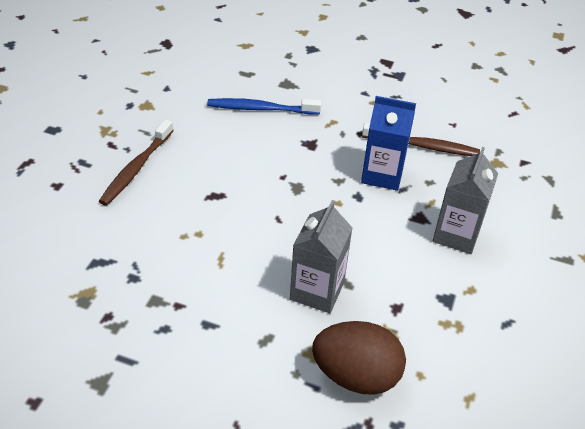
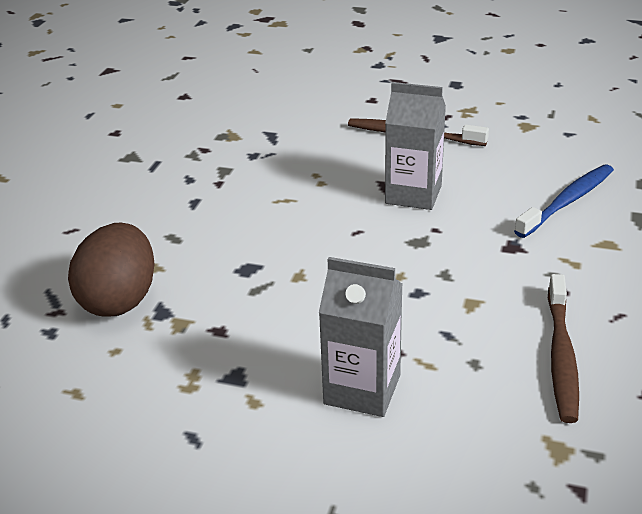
camera: 90 degrees right, 10 degrees down
blue toothbrush [207,98,321,115] -> blue toothbrush turned 45 degrees clockwise [514,165,614,238]
grey carton [290,200,352,313] -> grey carton moved to [385,82,446,210]
blue carton [361,96,416,191] -> none

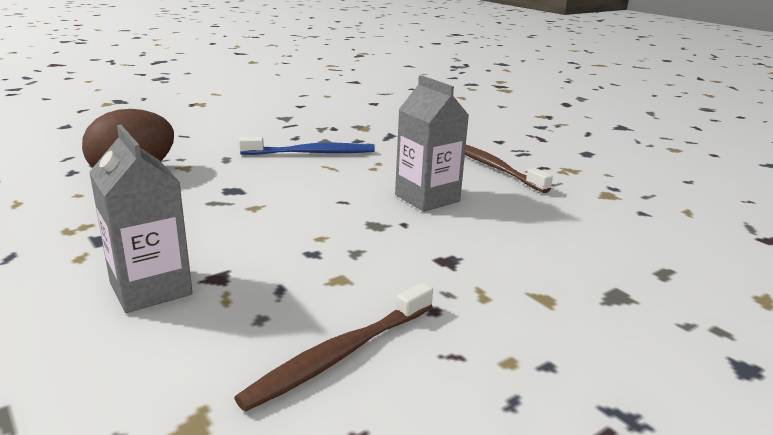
camera: 35 degrees right, 10 degrees down
blue toothbrush [514,165,614,238] -> blue toothbrush moved to [239,137,375,155]

